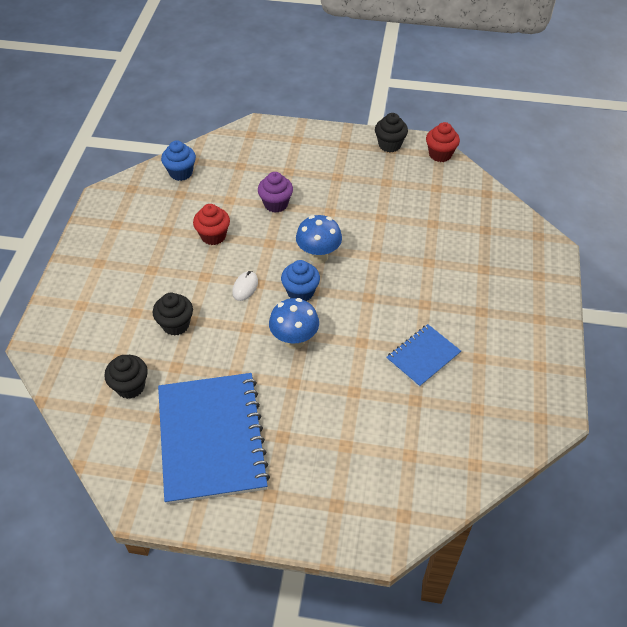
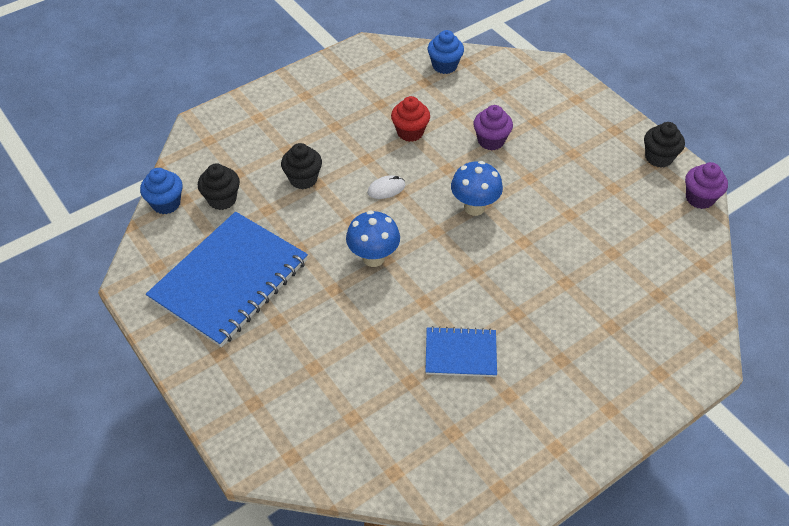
camera: 45 degrees right, 0 degrees up
blue cupcake [281,260,320,301] -> blue cupcake moved to [140,168,183,214]
red cupcake [426,122,460,162] -> purple cupcake [685,162,728,209]

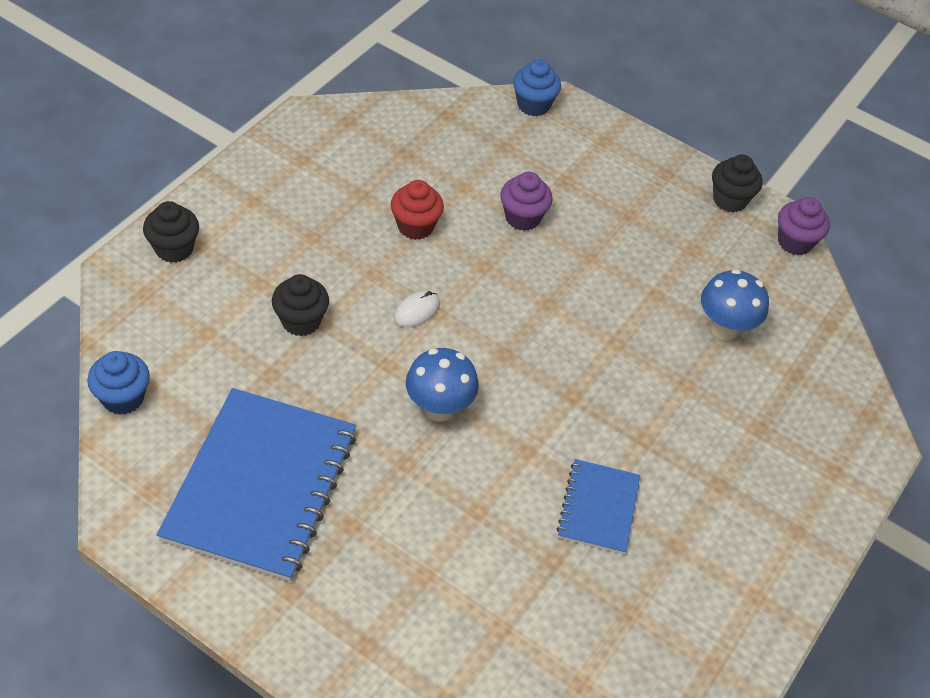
camera: 25 degrees left, 0 degrees up
black cupcake [198,163,240,210] -> black cupcake moved to [143,201,199,263]
blue notebook [425,326,497,377] -> blue notebook turned 60 degrees counterclockwise [557,459,641,554]
blue cupcake [428,30,464,74] -> blue cupcake moved to [513,59,561,116]
blue mushroom [451,161,503,216] -> blue mushroom moved to [701,269,769,340]

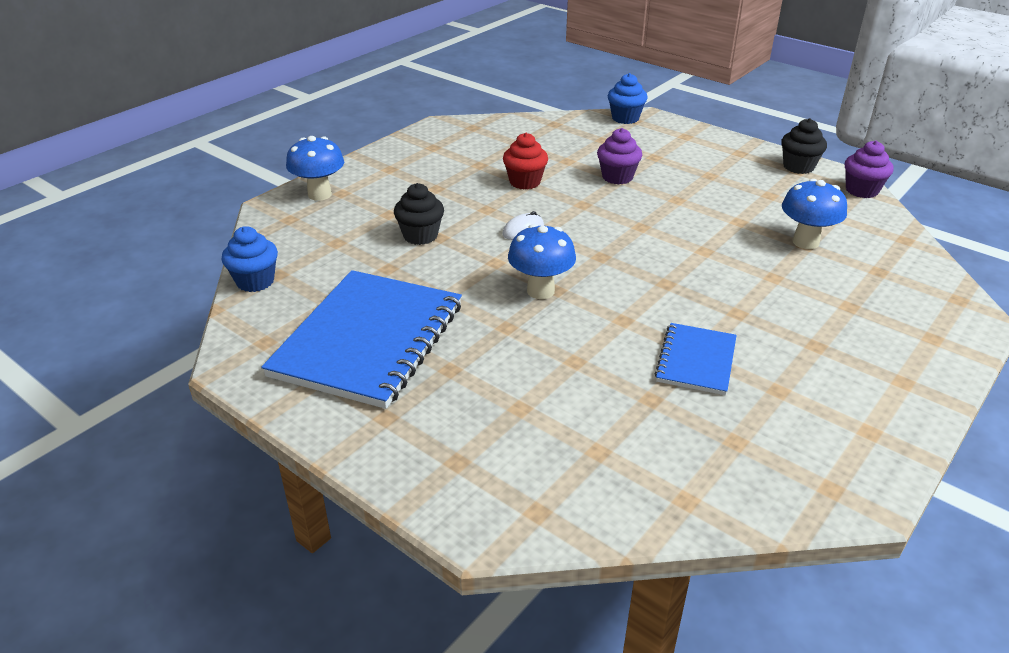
camera: 10 degrees right, 15 degrees down
black cupcake [143,201,199,263] -> blue mushroom [286,136,344,201]

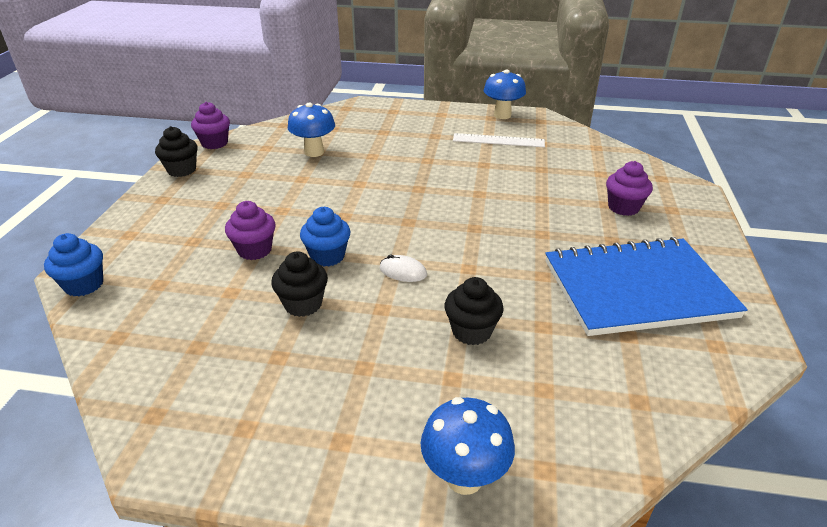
camera: 120 degrees left, 0 degrees up
blue cupcake [222,226,278,292] -> blue cupcake moved to [300,207,351,267]
red cupcake [503,133,548,189] -> black cupcake [271,251,328,317]
blue mushroom [508,224,576,299] -> blue mushroom moved to [484,69,526,119]
blue notebook [655,323,737,395] -> none
none -> white ruler [453,133,545,148]
none -> purple cupcake [606,161,653,216]

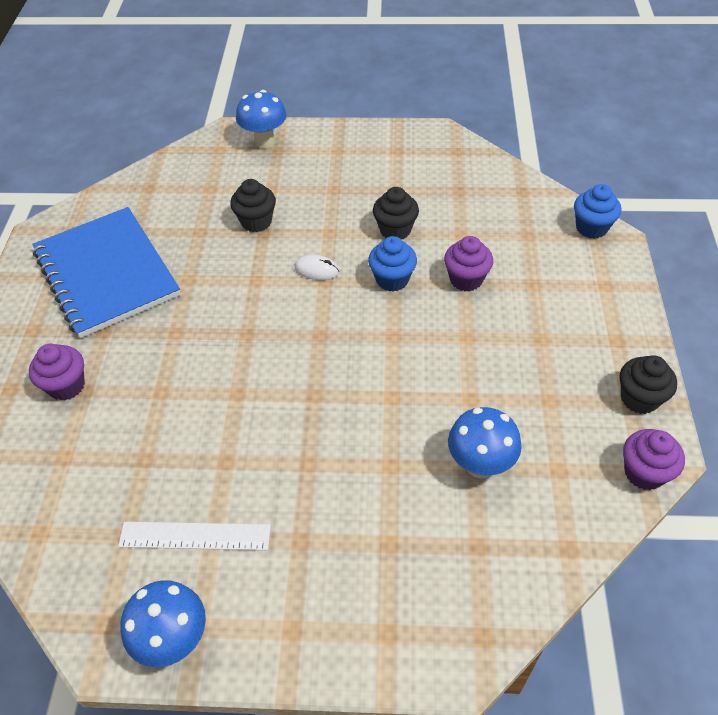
camera: 175 degrees right, 15 degrees up
blue notebook [545,237,748,336] -> blue notebook turned 75 degrees clockwise [32,207,181,338]

